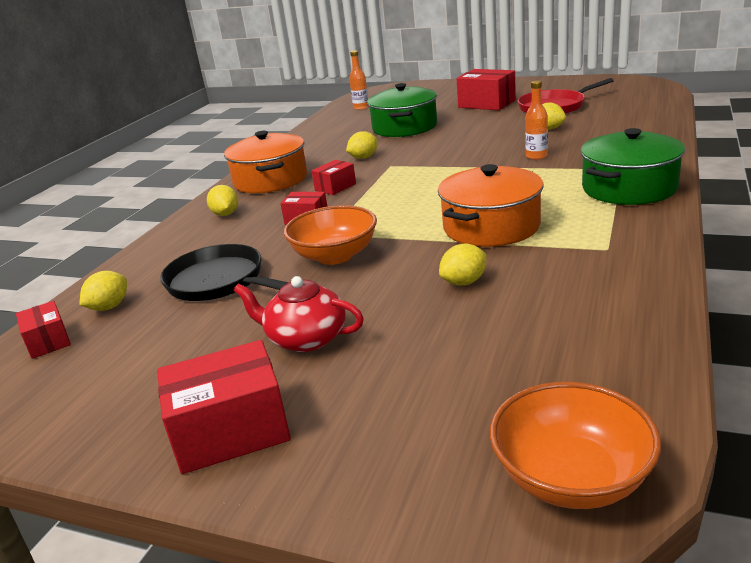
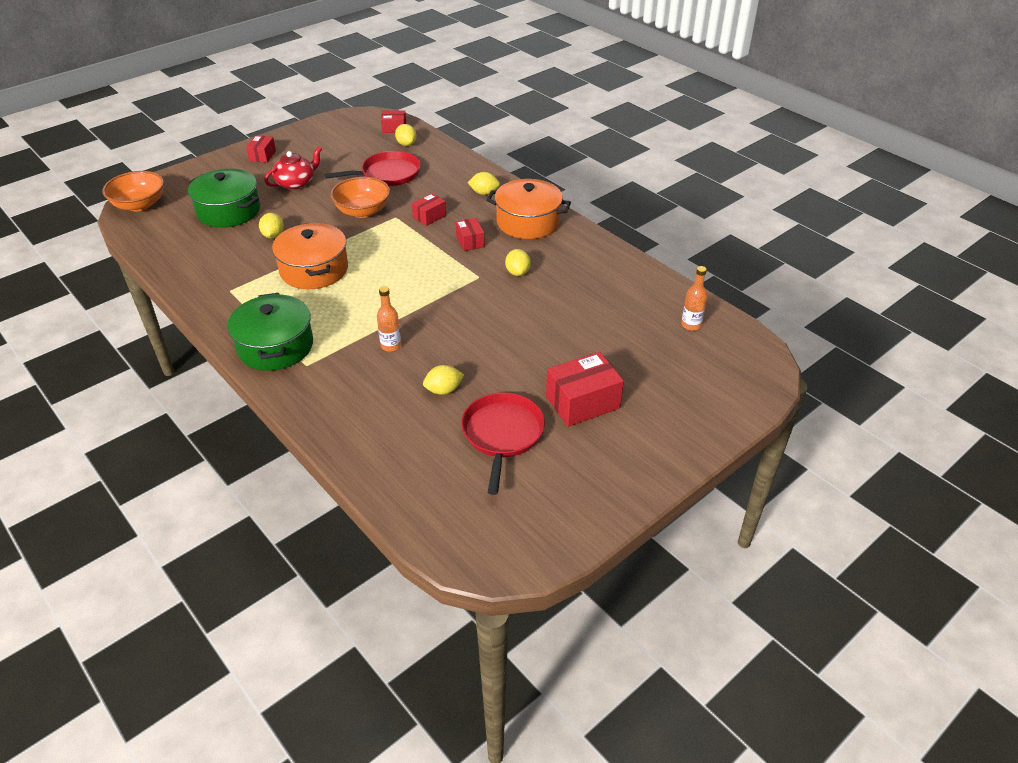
camera: 115 degrees right, 15 degrees up
red box [157,340,291,474] -> red box [246,135,276,163], size x0.57
black pan [160,244,289,301] -> red pan [324,151,421,186]
green pot [367,83,437,137] -> green pot moved to [188,169,260,228]

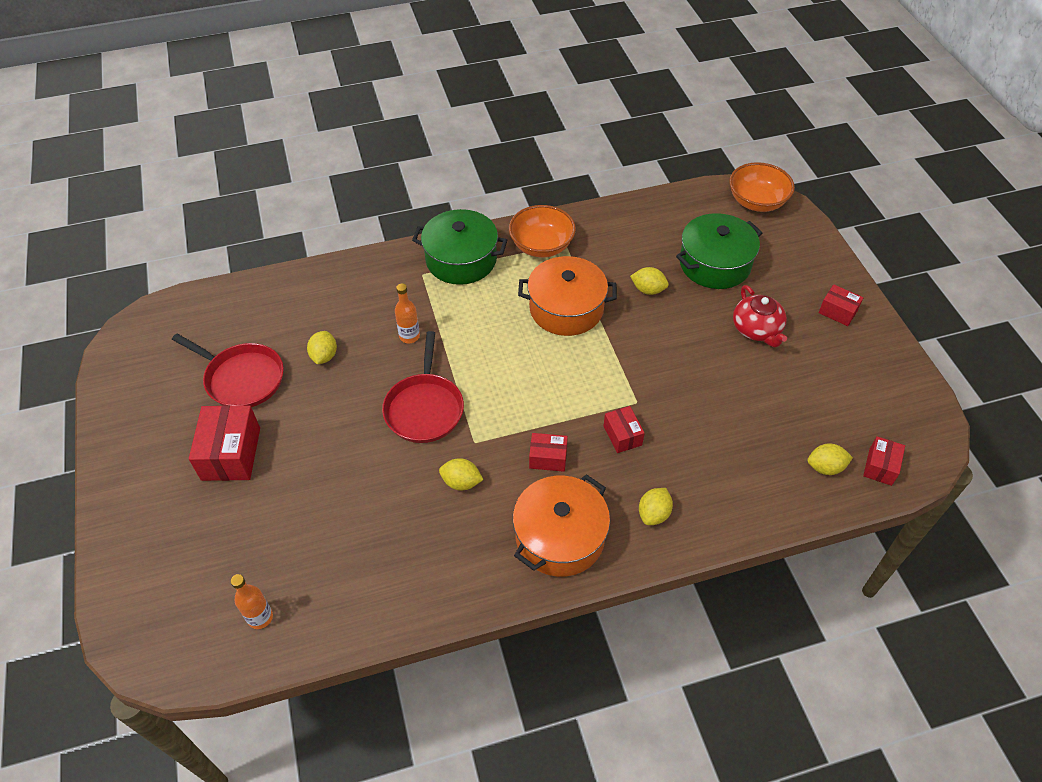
camera: 115 degrees right, 10 degrees up
red pan [324,151,421,186] -> red pan moved to [382,331,464,443]
orange bowl [330,177,390,218] -> orange bowl moved to [509,205,576,257]

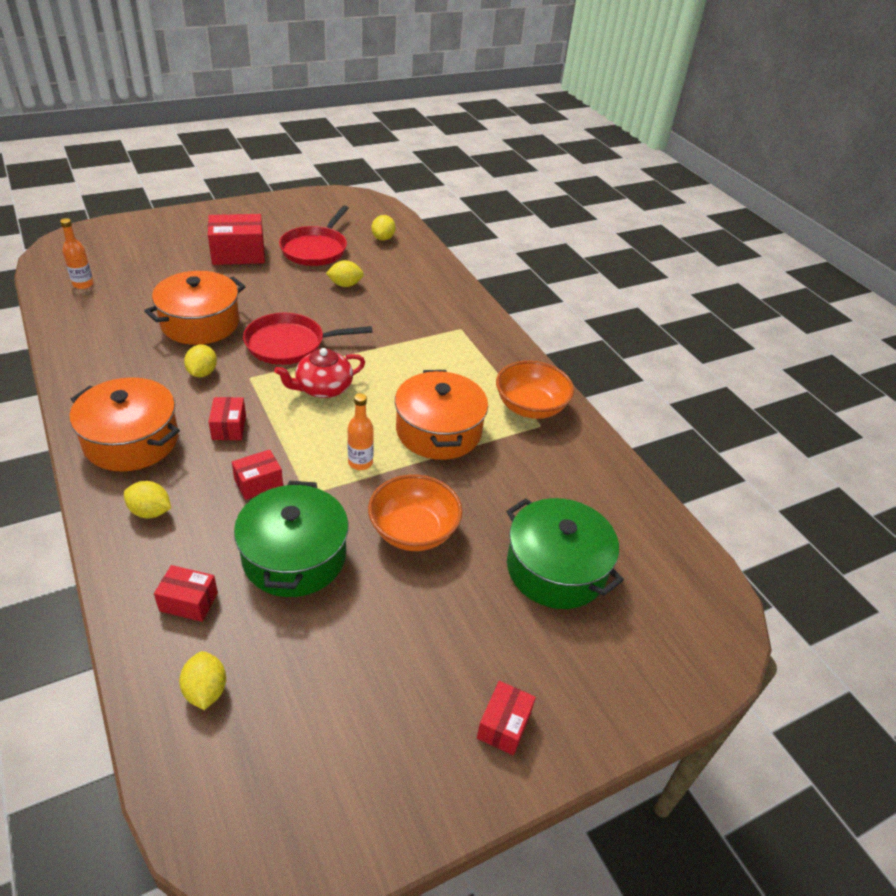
camera: 75 degrees right, 10 degrees down
orange bottle [395,283,420,343] -> orange bottle moved to [348,393,374,470]
green pot [412,209,507,285] -> green pot moved to [234,481,349,597]
yellow lemon [630,267,669,295] -> yellow lemon moved to [372,215,396,241]
orange bowl [729,162,795,212] -> orange bowl moved to [368,475,463,551]
red teapot [733,285,787,347] -> red teapot moved to [274,348,365,398]
red box [863,436,905,486] -> red box moved to [154,565,218,622]
none -> orange pot [144,271,245,345]

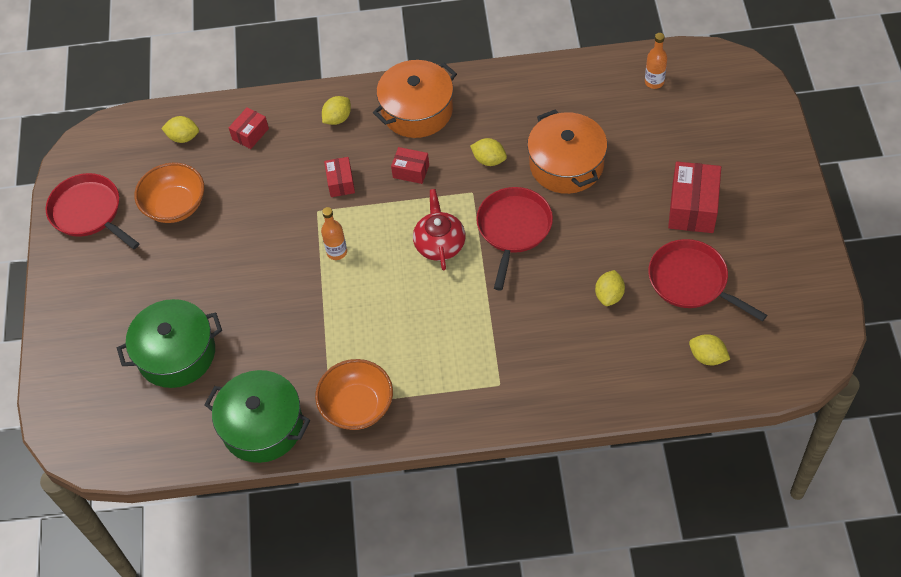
camera: 120 degrees right, 15 degrees up
green pot [234,481,349,597] -> green pot moved to [204,370,310,463]
orange bowl [368,475,463,551] -> orange bowl moved to [134,162,204,223]
orange pot [395,370,488,460] -> none
red box [477,681,536,755] -> none
none -> red pan [46,173,139,249]

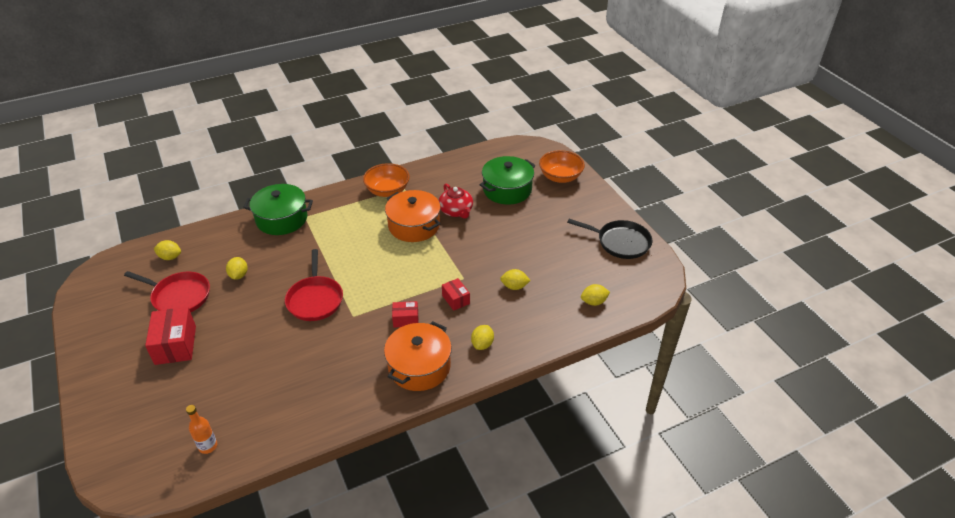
camera: 155 degrees right, 15 degrees down
red pan [46,173,139,249] -> black pan [567,219,653,259]
orange bowl [134,162,204,223] -> orange bowl moved to [539,150,585,183]
green pot [204,370,310,463] -> green pot moved to [243,184,313,235]
red box [229,107,269,149] -> none
orange bottle [321,207,347,260] -> none
red teapot [413,189,466,271] -> red teapot moved to [439,184,473,219]
yellow lemon [470,138,507,166] -> yellow lemon moved to [500,269,531,290]
orange pot [527,109,607,194] -> orange pot moved to [385,190,441,242]

